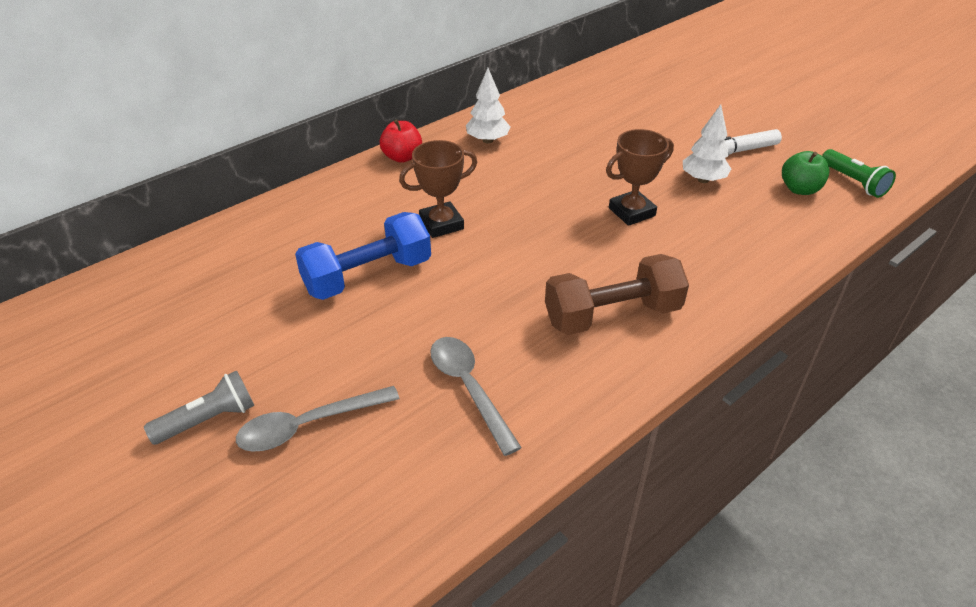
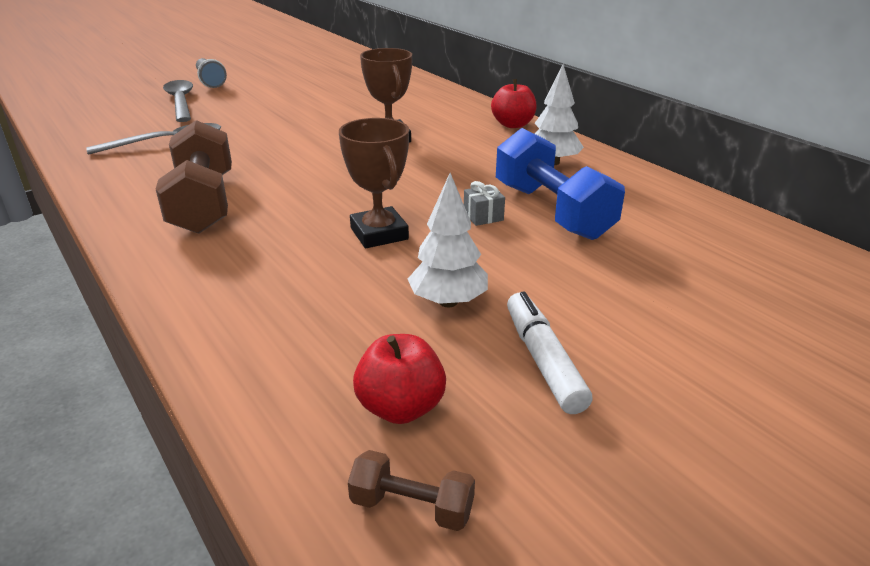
camera: 95 degrees right, 10 degrees down
blue dumbbell [295,212,431,300] -> blue dumbbell moved to [496,128,625,240]
green apple [782,151,830,195] -> red apple [353,334,446,424]
green flashlight [822,149,896,198] -> brown dumbbell [348,450,475,531]
none -> grey gift [464,181,505,226]

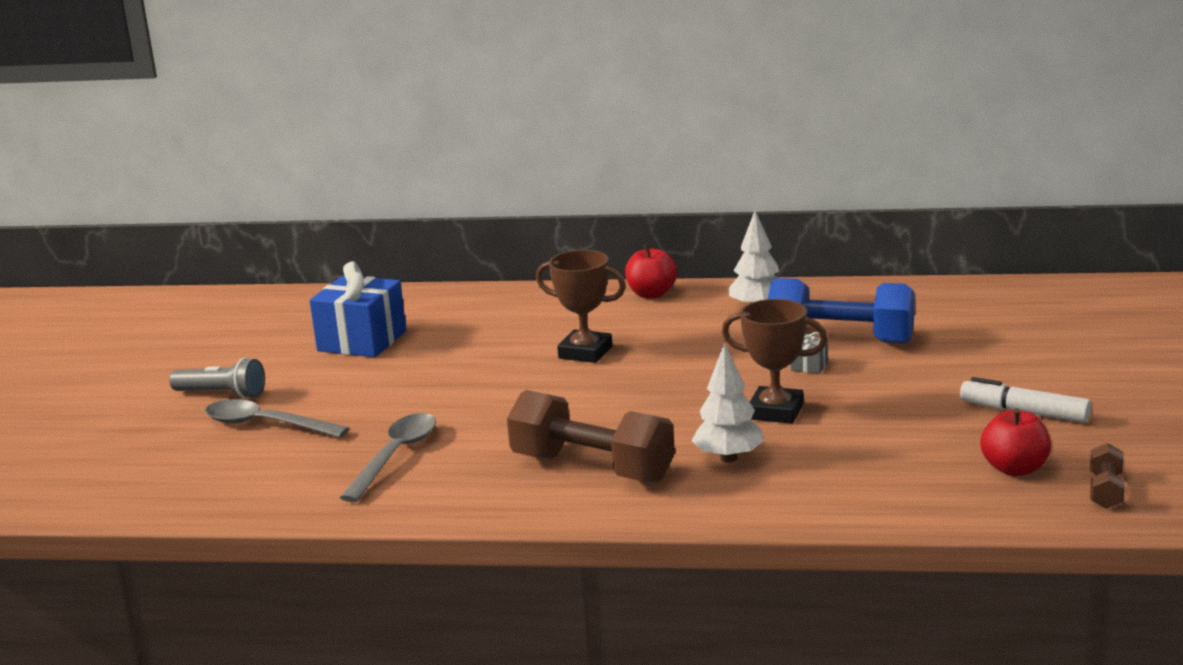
camera: 45 degrees left, 10 degrees down
brown dumbbell [348,450,475,531] -> brown dumbbell turned 45 degrees counterclockwise [1090,443,1125,509]
white tree [408,173,488,307] -> white tree moved to [692,343,764,462]
none -> blue gift [310,261,406,357]

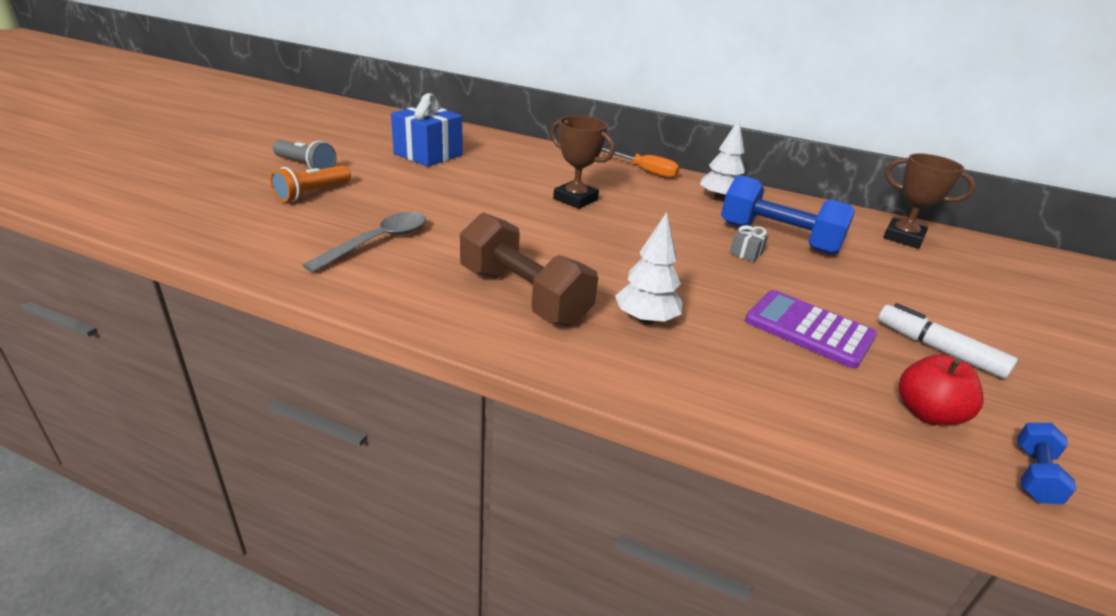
camera: 10 degrees right, 10 degrees up
grey spoon [205,399,349,438] -> orange flashlight [270,165,351,202]
red apple [625,244,677,299] -> orange screwdriver [601,148,680,179]
brown trophy [722,299,828,424] -> brown trophy moved to [883,153,975,249]
brown dumbbell [1090,443,1125,509] -> blue dumbbell [1017,423,1076,504]
none -> purple calculator [745,290,877,369]

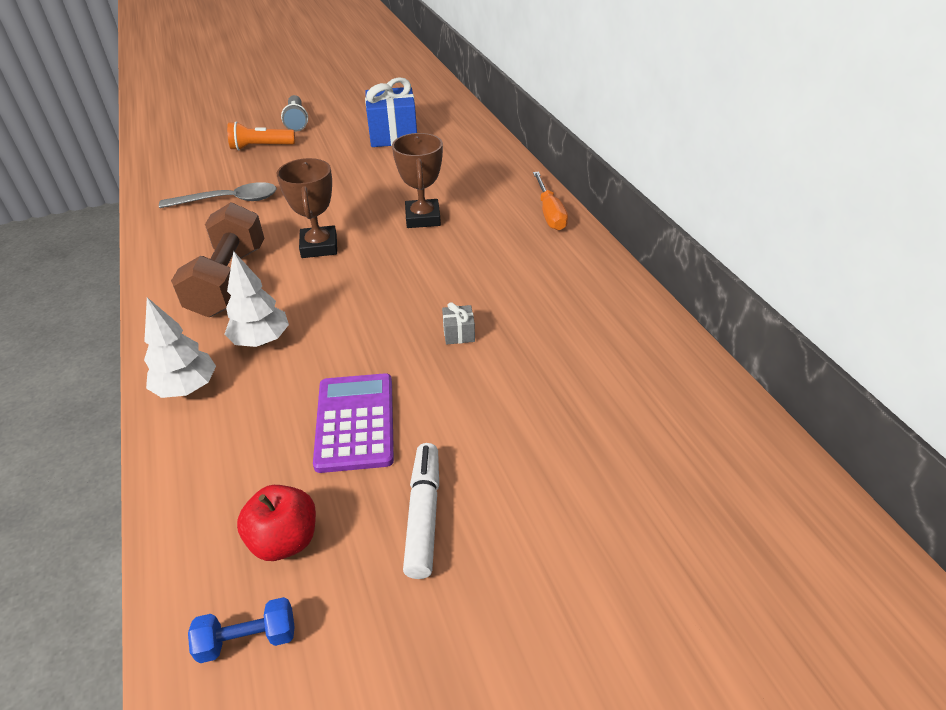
camera: 50 degrees right, 10 degrees up
white tree [700,119,745,202] -> white tree moved to [144,298,216,398]
blue dumbbell [721,175,855,255] -> none
brown trophy [883,153,975,249] -> brown trophy moved to [276,158,337,258]

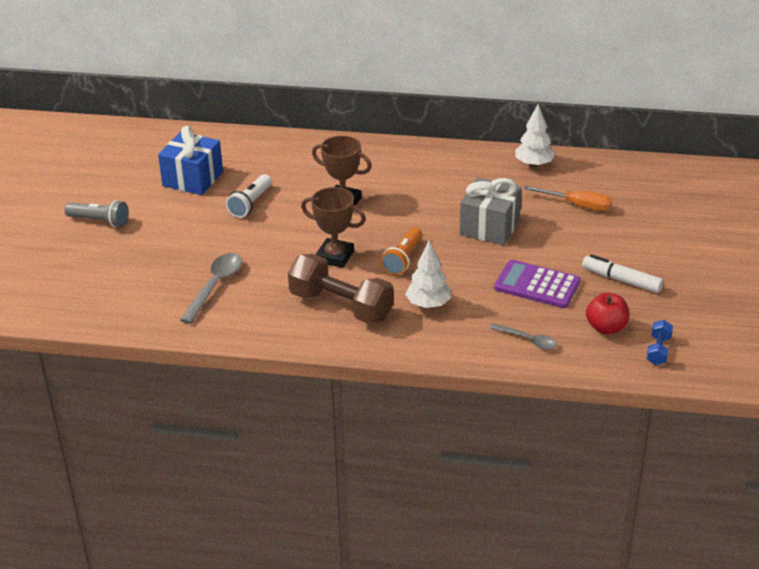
camera: 60 degrees left, 5 degrees down
white tree [144,298,216,398] -> white tree moved to [515,104,555,167]
orange flashlight [227,121,295,150] -> orange flashlight moved to [381,227,422,276]
grey gift [442,302,475,345] -> grey gift [459,177,522,245], size x2.37
orange screwdriver [533,172,568,231] -> orange screwdriver moved to [524,186,612,211]
none -> white flashlight [226,174,272,218]
none -> grey spoon [490,323,557,350]

